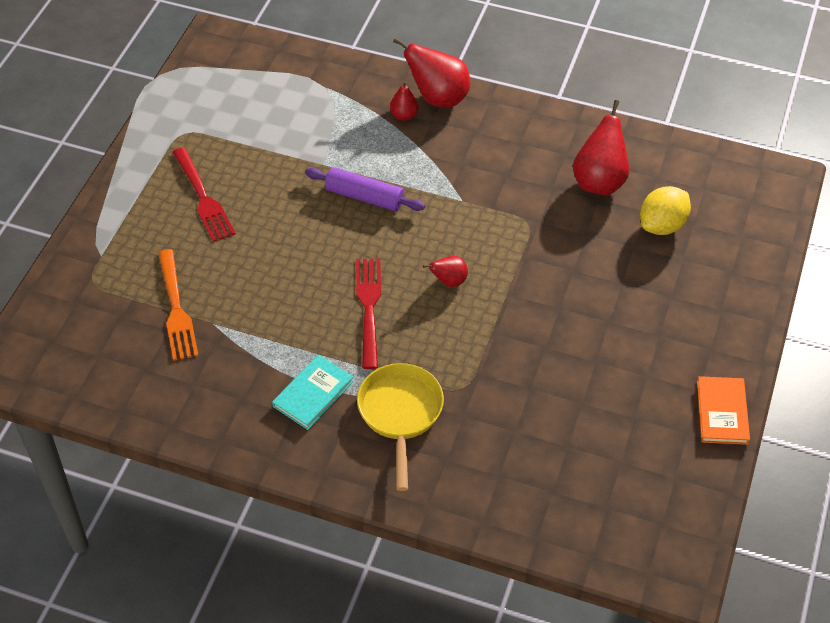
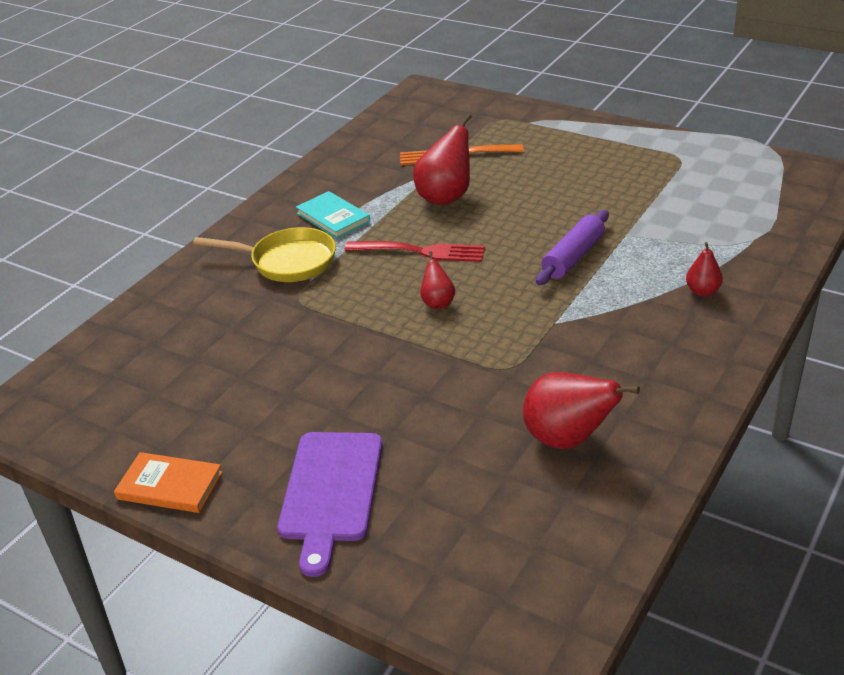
camera: 105 degrees right, 15 degrees down
red fork [172,147,236,242] -> none
red pear [393,38,470,107] -> red pear moved to [413,114,472,205]
yellow lemon [640,186,691,235] -> none
none -> purple cutting board [278,432,383,577]

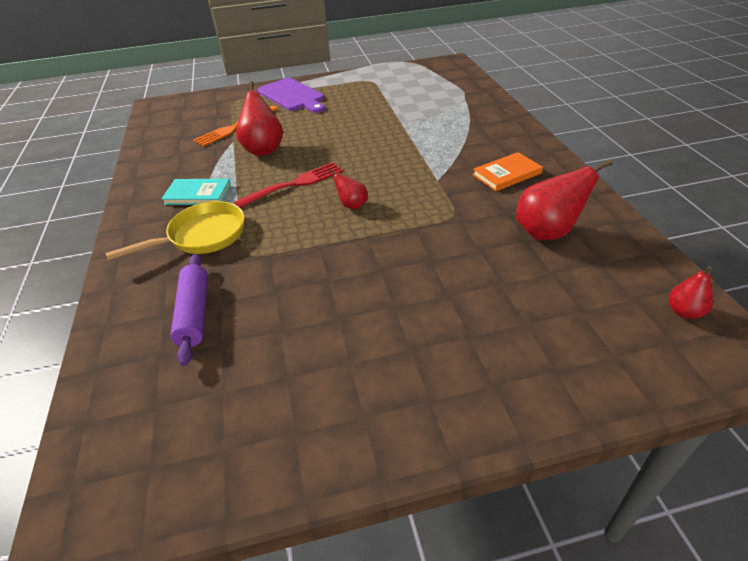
camera: 45 degrees left, 5 degrees up
orange book [114,452,223,513] -> orange book moved to [473,152,543,191]
purple cutting board [278,432,383,577] -> purple cutting board moved to [257,78,325,113]
purple rolling pin [536,210,609,285] -> purple rolling pin moved to [170,254,208,366]
red pear [686,242,723,296] -> red pear moved to [669,266,713,319]

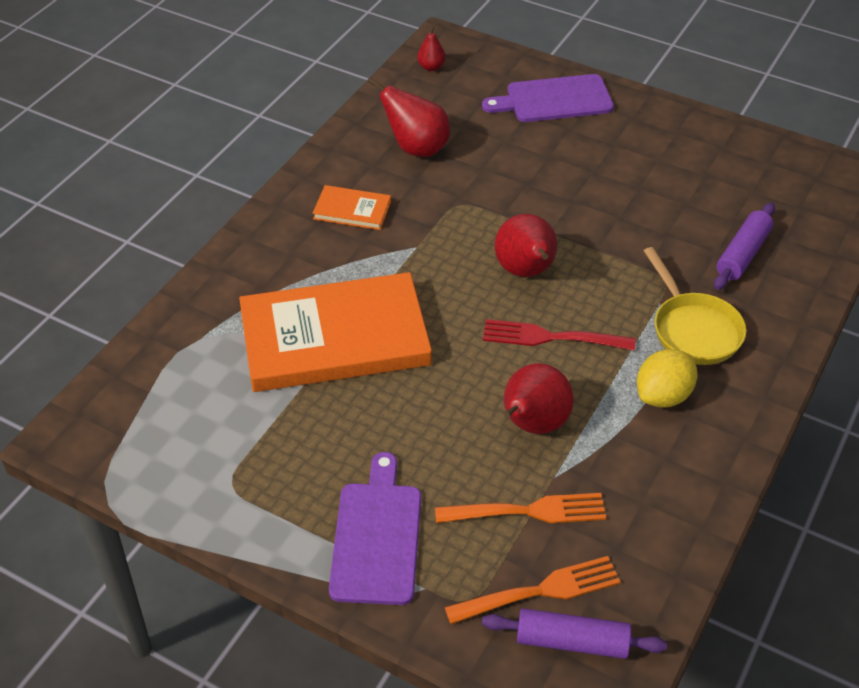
camera: 140 degrees left, 5 degrees up
yellow pan [105,201,245,261] -> yellow pan turned 120 degrees counterclockwise [644,247,746,365]
turquoise book [161,179,231,205] -> yellow lemon [637,349,697,408]
red pear [329,169,368,209] -> red pear [495,214,557,277], size x1.87
none -> orange book [239,272,432,392]
none -> orange fork [444,556,621,624]
none -> purple cutting board [482,74,614,122]
none -> purple rolling pin [482,608,667,659]

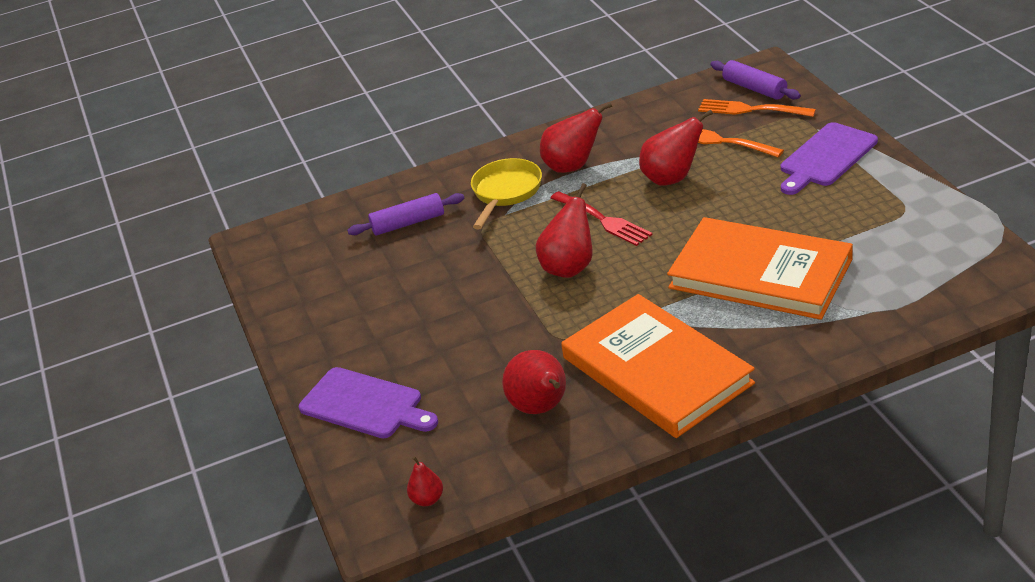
camera: 135 degrees left, 10 degrees down
orange book [313,185,391,230] -> orange book [561,294,755,438], size x2.30
yellow lemon [637,349,697,408] -> red pear [540,102,612,173]

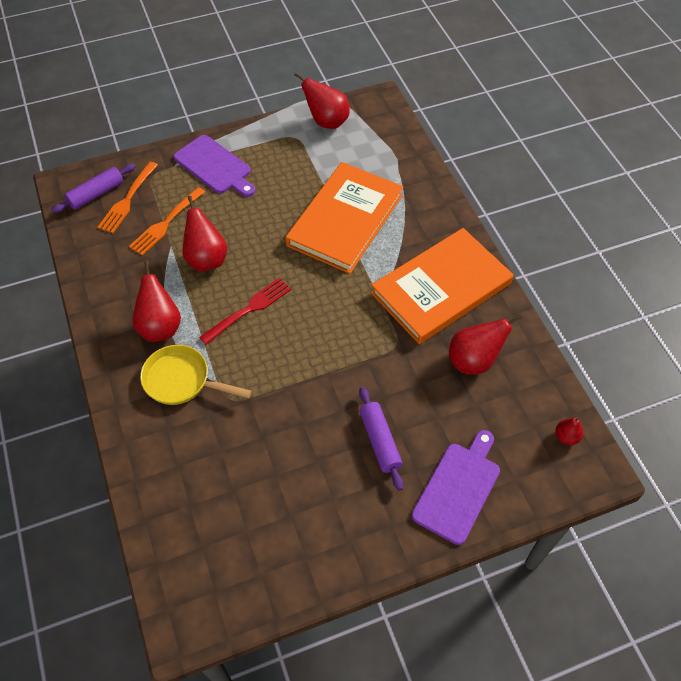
camera: 95 degrees left, 20 degrees up
purple rolling pin [347,193,464,236] -> purple rolling pin moved to [359,387,403,491]
red pear [536,183,593,278] -> red pear moved to [294,72,350,129]

